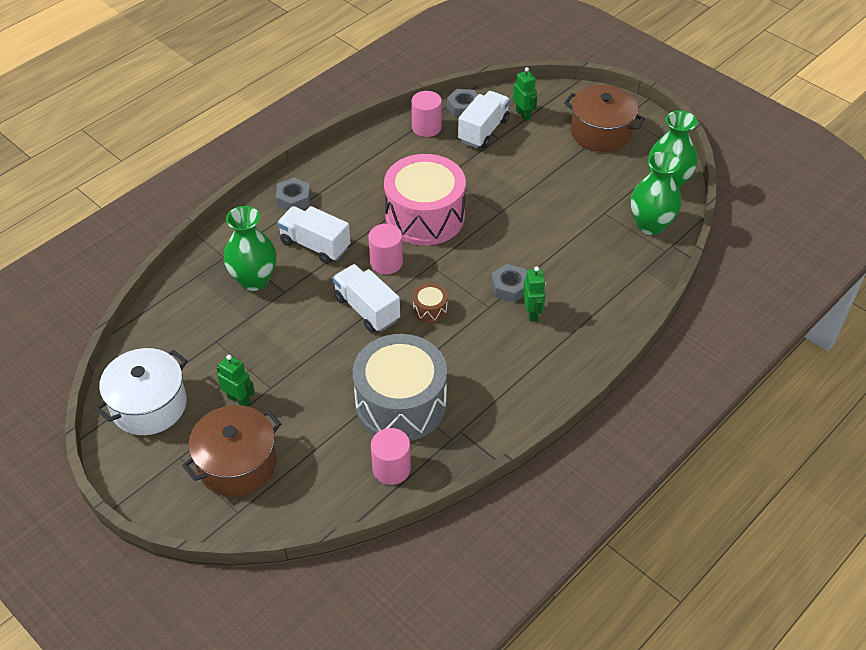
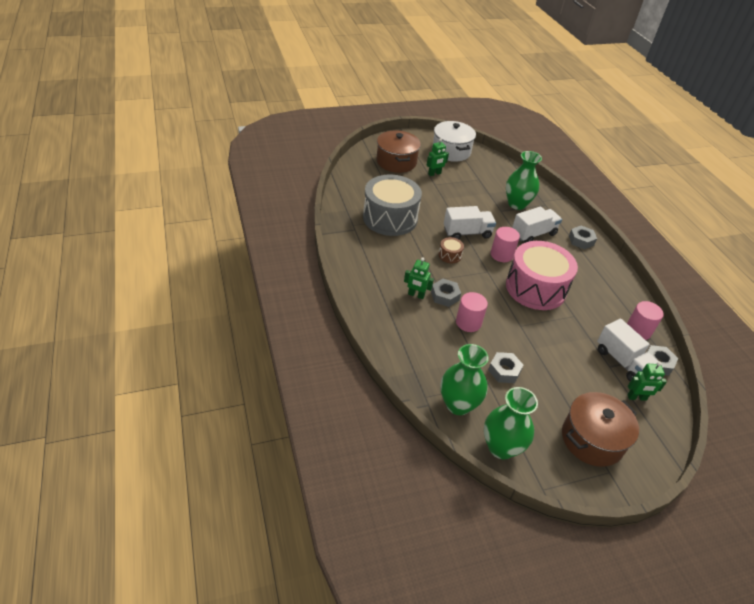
camera: 115 degrees right, 5 degrees down
pink cylinder [371,428,411,485] -> pink cylinder moved to [456,292,488,332]
none -> grey nut [488,352,523,383]

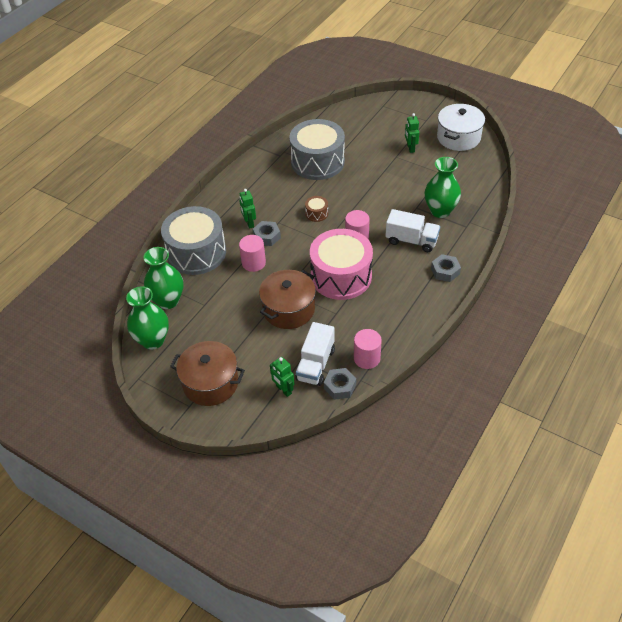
camera: 55 degrees right, 5 degrees up
brown pot [376,130,421,173] -> brown pot moved to [259,270,316,329]
green robot [427,138,449,176] -> green robot turned 60 degrees clockwise [405,113,419,153]
white truck [444,206,496,239] -> none
grey nut [488,352,523,383] -> none
none -> grey drum [161,206,226,275]

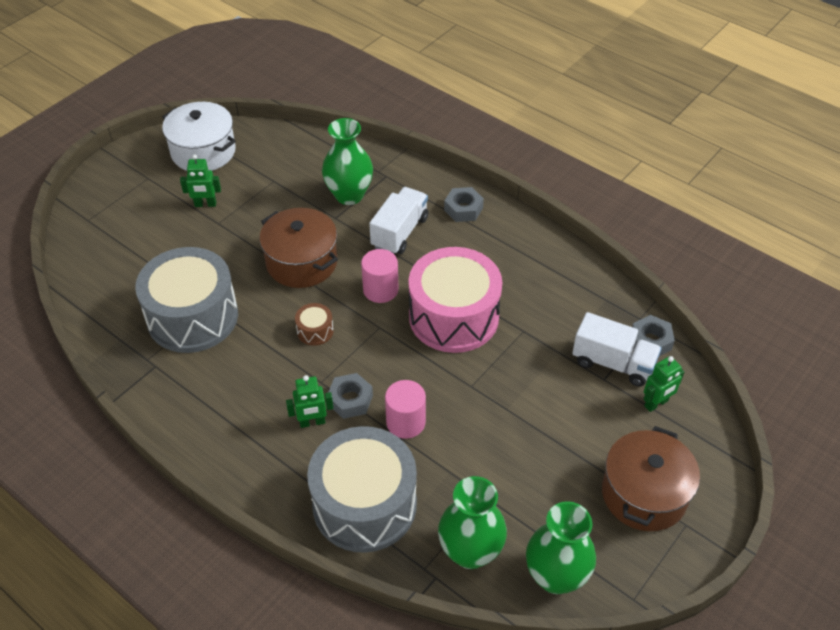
camera: 85 degrees left, 0 degrees up
brown pot [259,270,316,329] -> brown pot moved to [260,208,338,288]
pink cylinder [354,329,382,369] -> none

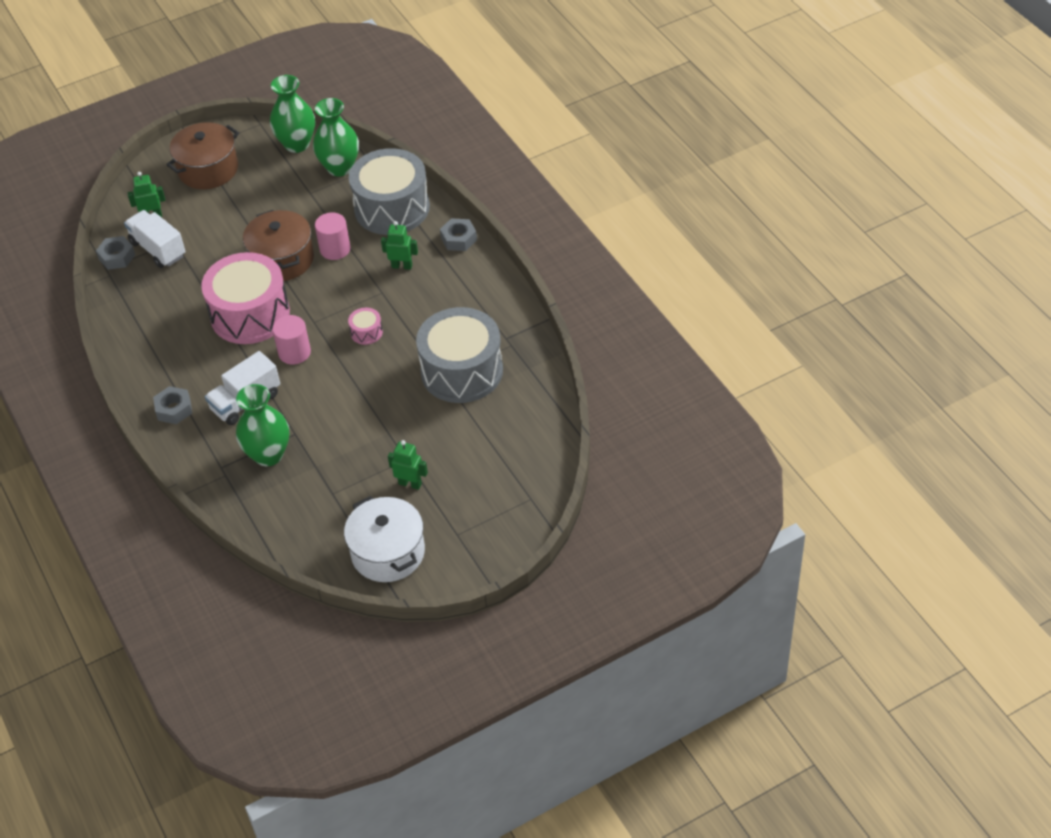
camera: 155 degrees left, 0 degrees up
brown pot [260,208,338,288] -> brown pot moved to [243,210,314,281]
brown drum [295,303,334,346] -> pink drum [348,308,383,345]
grey nut [328,373,373,419] -> grey nut moved to [440,218,477,251]

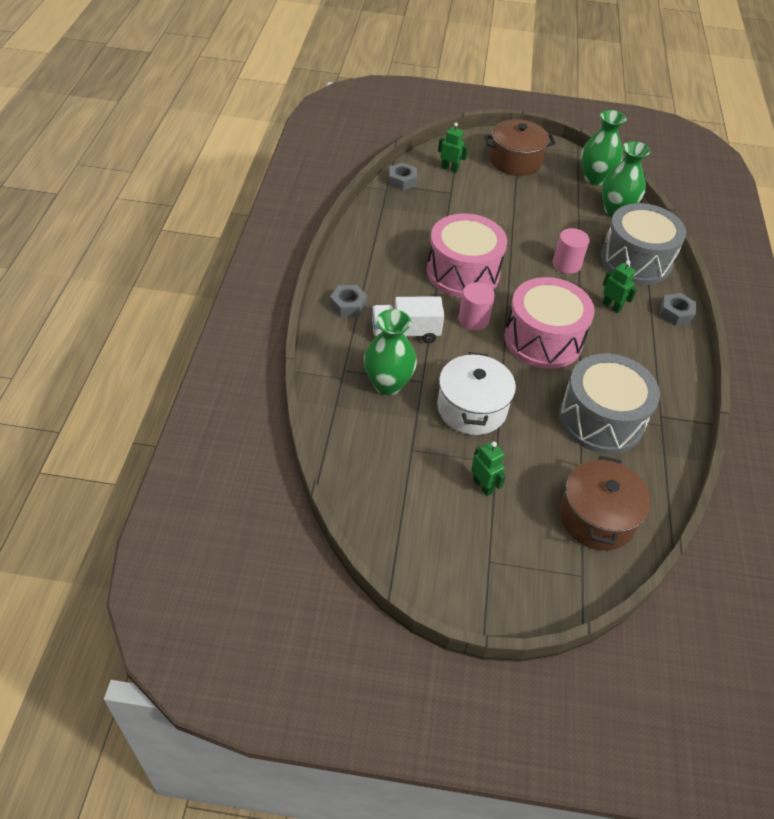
camera: 30 degrees right, 0 degrees up
white truck [124,210,185,268] -> none
brown pot [243,210,314,281] -> brown pot moved to [560,456,651,550]
white pot [344,496,425,582] -> white pot moved to [437,352,516,435]
pink drum [348,308,383,345] -> pink drum [504,277,595,369], size x2.50

